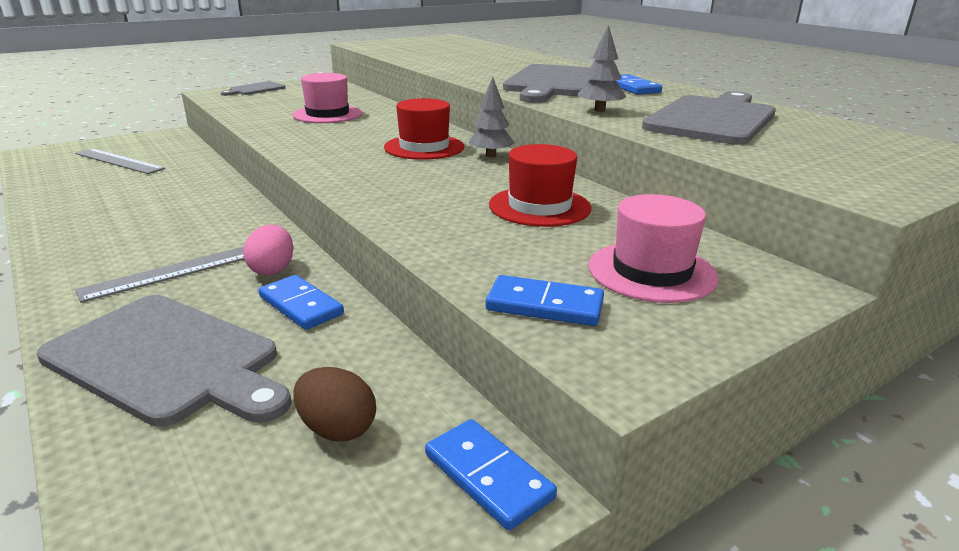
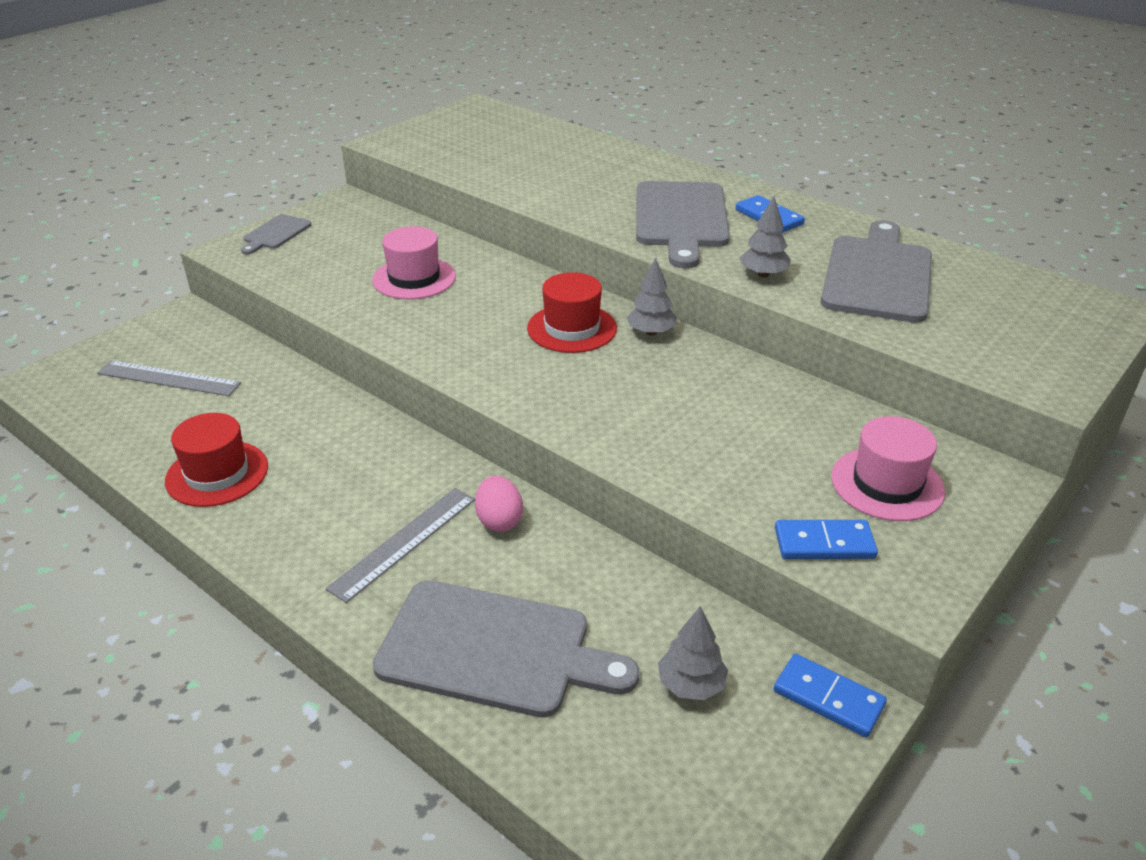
camera: 15 degrees left, 10 degrees up
blue domino [259,275,344,330] -> none
brown egg [294,367,376,441] -> grey tree [658,606,728,700]
red hat [489,144,591,227] -> red hat moved to [165,413,268,507]

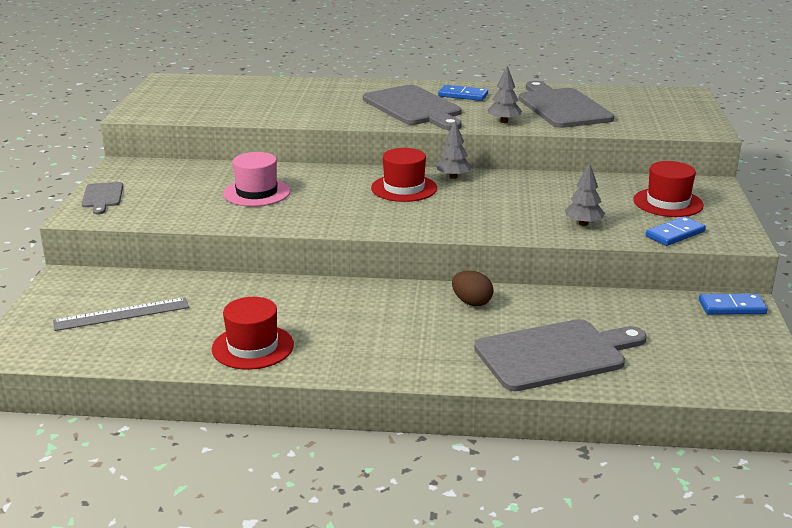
camera: 35 degrees left, 10 degrees down
grey ruler [325,488,475,603] -> none
pink egg [475,475,523,532] -> brown egg [452,271,494,306]
grey tree [658,606,728,700] -> grey tree moved to [565,162,605,226]
pink hat [831,416,945,521] -> red hat [633,161,704,217]

